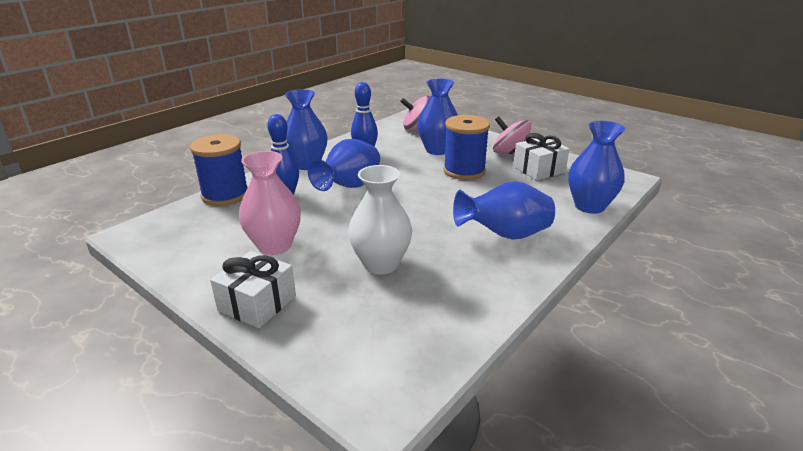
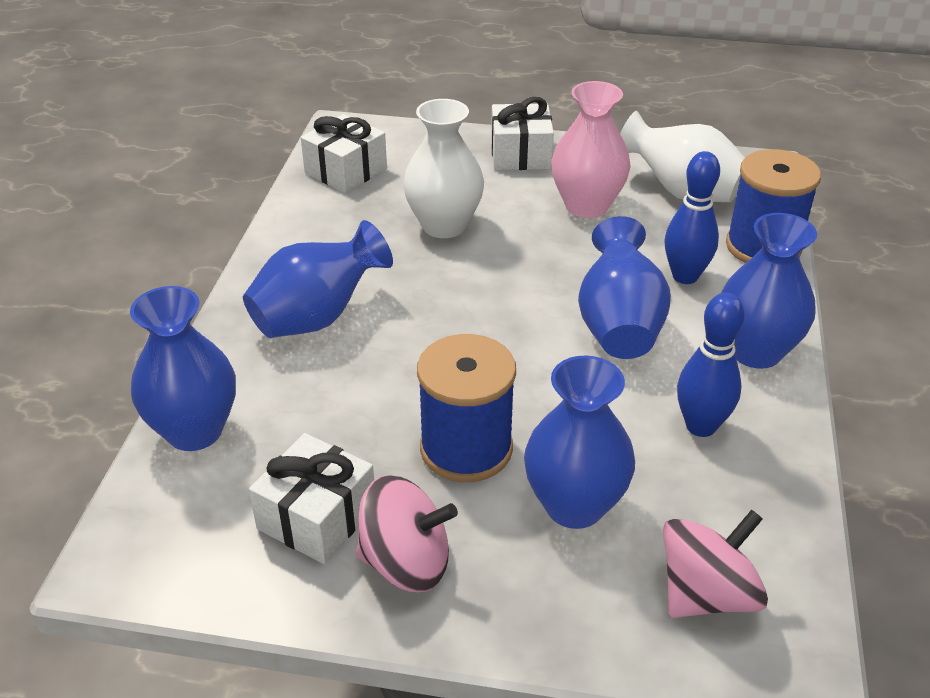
camera: 150 degrees right, 10 degrees up
none -> white gift [301,114,387,193]
none -> white vase [620,111,745,202]

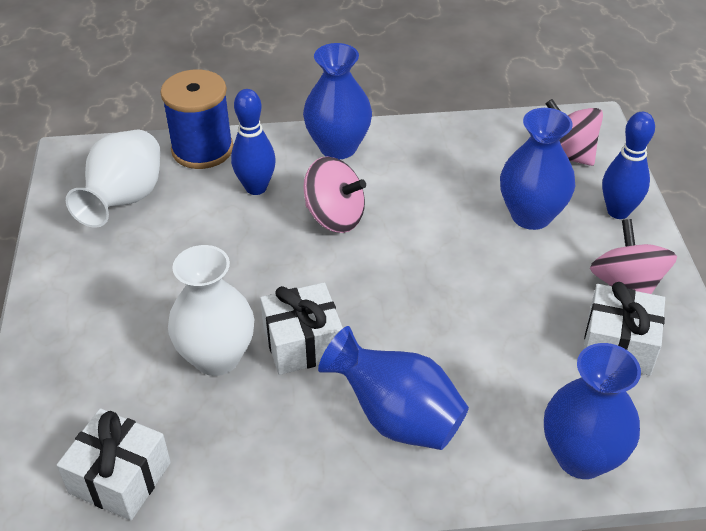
camera: 105 degrees left, 5 degrees up
blue spool [417,334,516,482] -> none
white gift [491,97,554,170] -> white gift moved to [260,282,343,375]
pink vase [551,81,631,218] -> none
blue vase [578,216,671,359] -> pink spinning top [303,157,366,233]
blue bowling pin [677,293,745,437] -> blue bowling pin moved to [602,112,655,219]

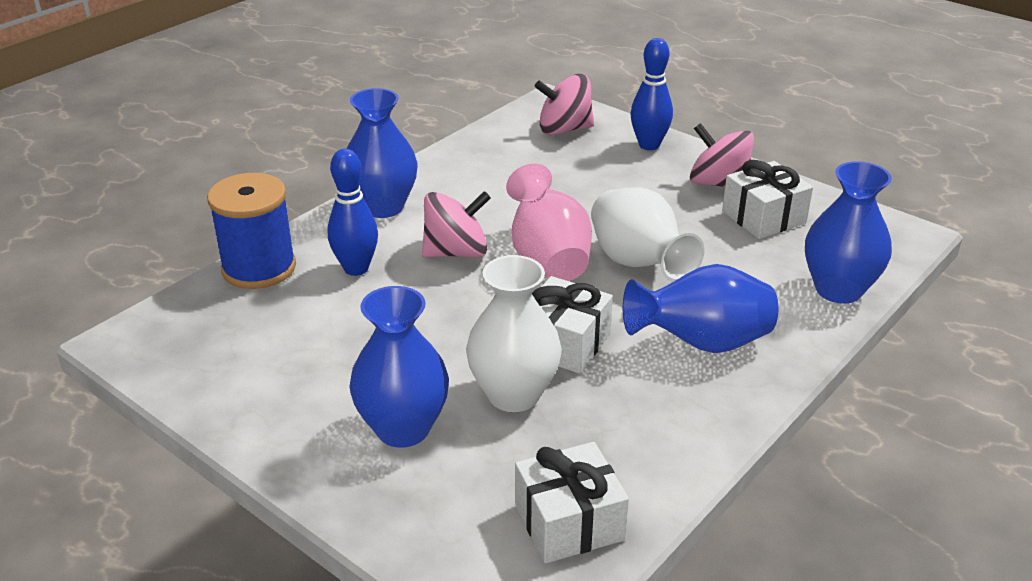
camera: 45 degrees left, 10 degrees down
white vase [66,130,160,228] -> white vase moved to [591,187,704,282]
blue vase [500,108,575,230] -> blue vase moved to [349,286,449,448]
none -> pink vase [506,164,592,281]

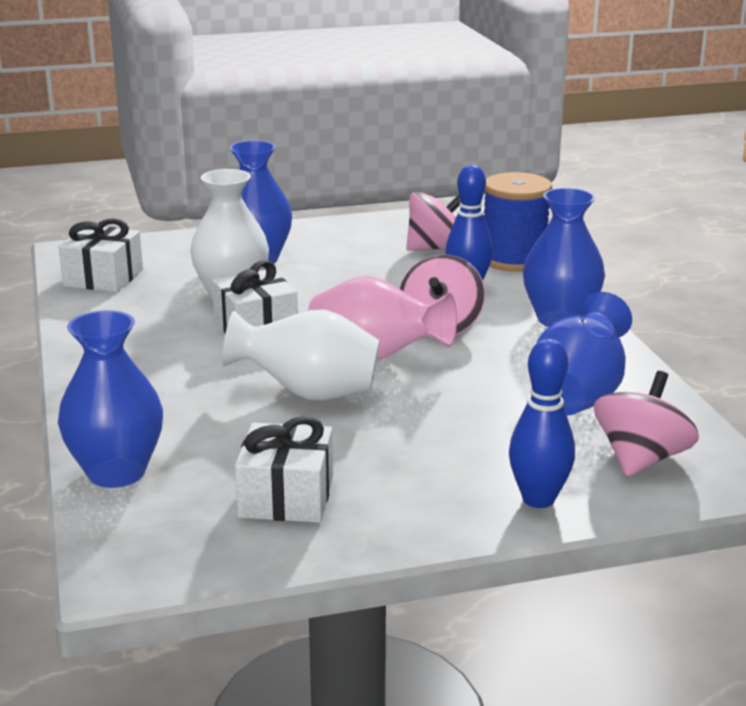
camera: 125 degrees right, 10 degrees down
blue vase [623,264,778,353] -> blue vase moved to [537,292,632,415]
pink spinning top [690,123,754,187] -> pink spinning top moved to [406,192,461,251]

